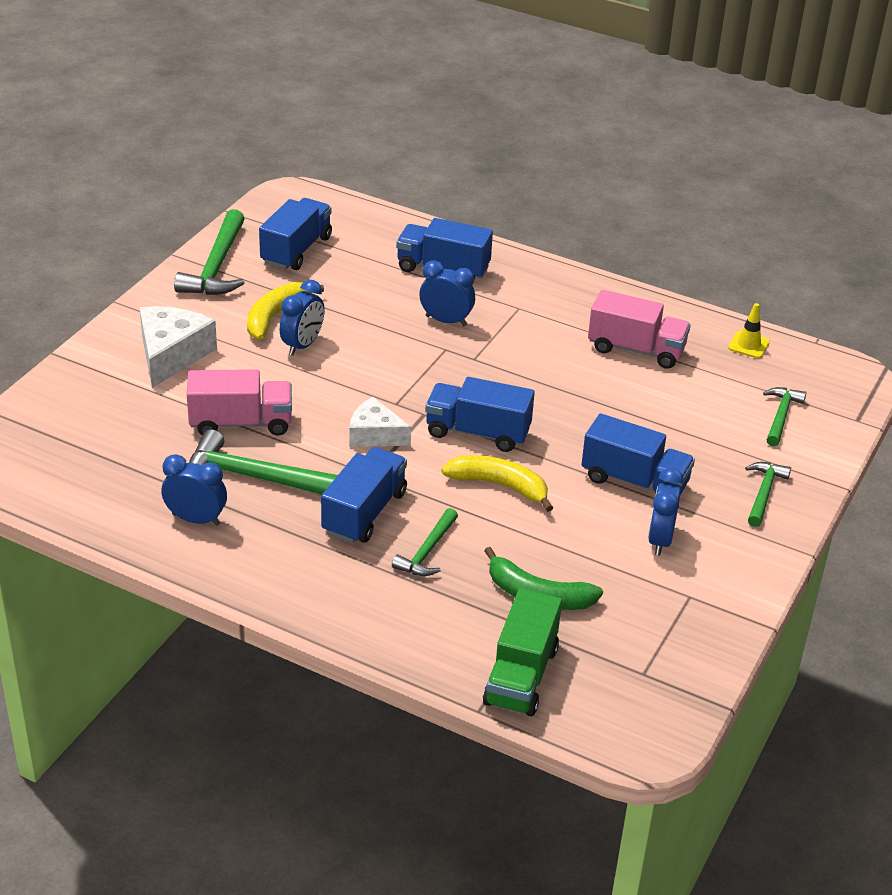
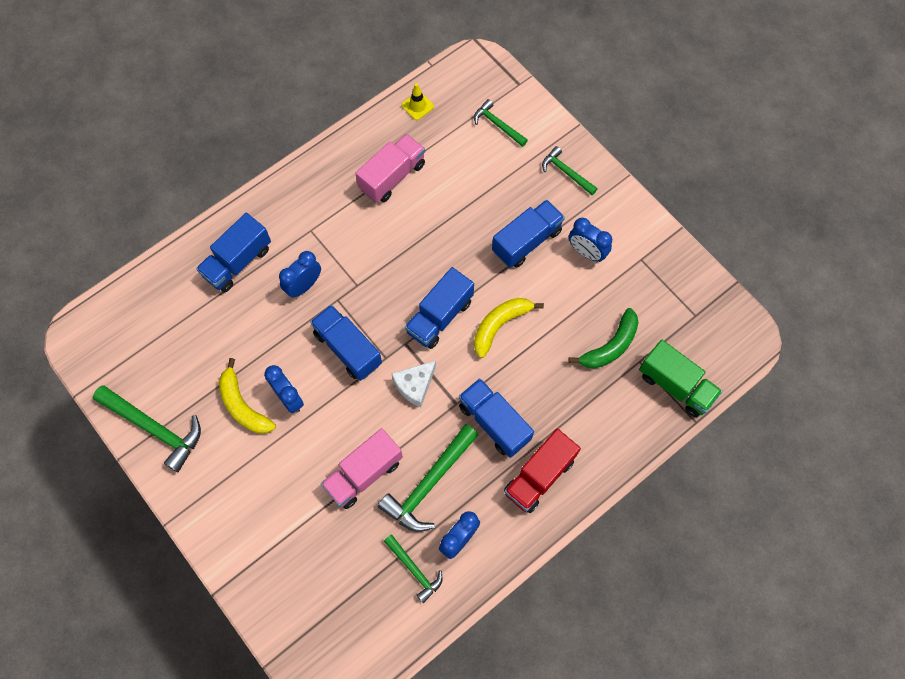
camera: 65 degrees left, 30 degrees up
white cheese [140,306,217,388] -> none
pink truck [187,369,292,436] -> pink truck turned 150 degrees counterclockwise [321,428,403,509]
blue truck [259,198,332,270] -> blue truck moved to [310,305,382,381]
green hammer [392,508,458,576] -> green hammer moved to [384,534,442,603]
none -> red truck [504,429,581,513]

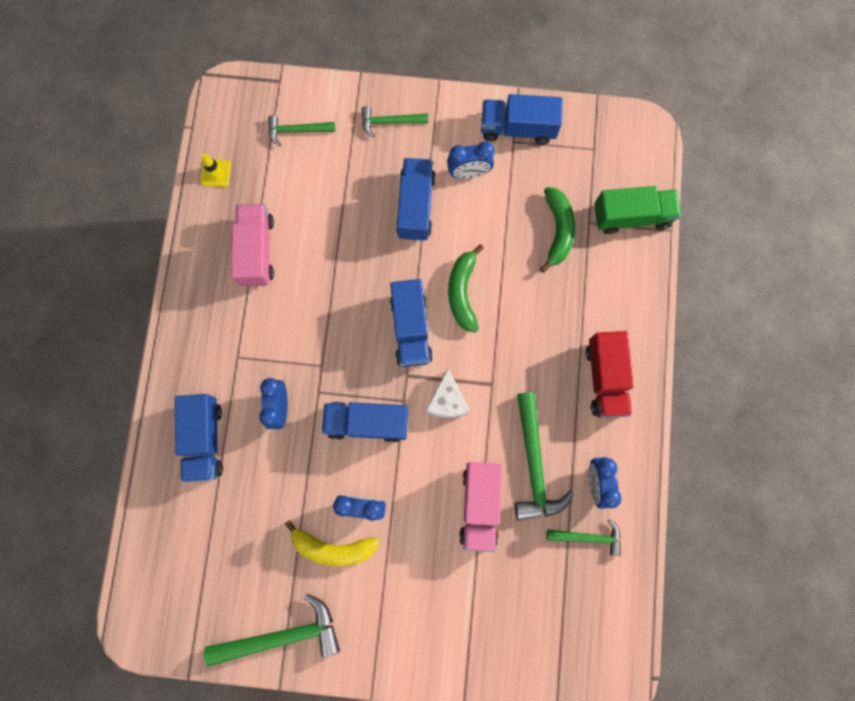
camera: 45 degrees left, 10 degrees up
blue truck [459,378,534,458] -> blue truck moved to [481,94,563,145]
yellow banana [474,298,544,358] -> green banana [448,244,484,333]

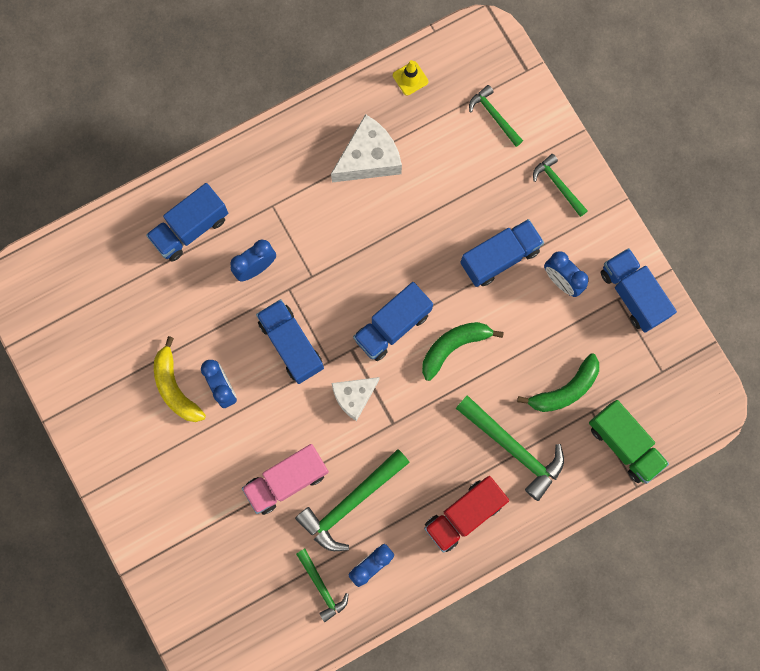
camera: 55 degrees right, 0 degrees up
green hammer [204,594,340,666] -> green hammer moved to [456,395,564,501]
pink truck [231,204,274,287] -> white cheese [331,114,402,182]

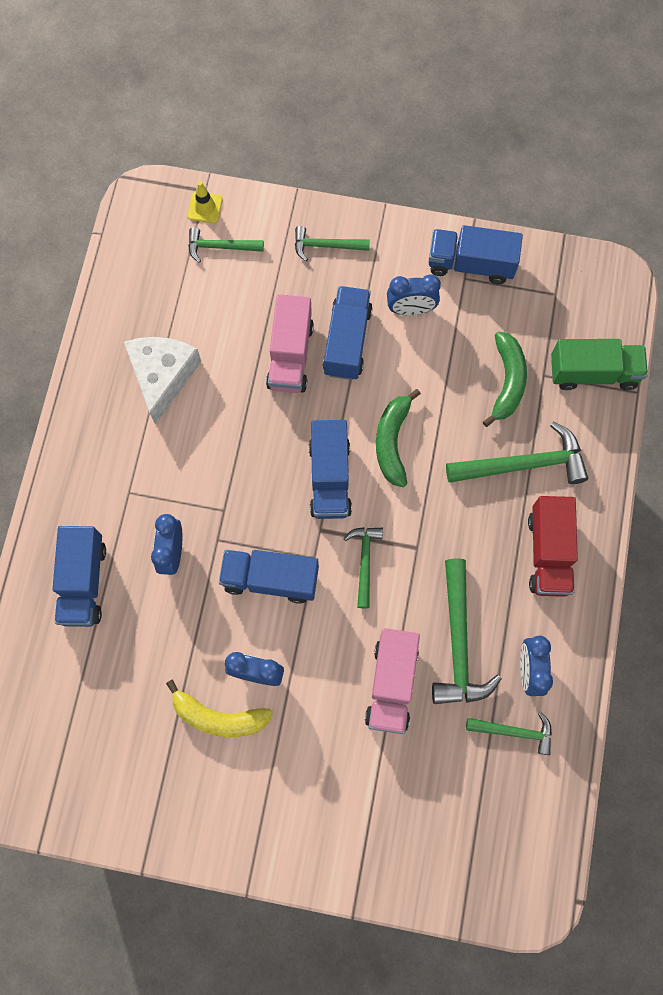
camera: 50 degrees left, 5 degrees down
white cheese [332,377,379,421] -> green hammer [344,527,383,608]
yellow traffic cone [393,60,428,96] -> yellow traffic cone moved to [188,181,223,223]
none -> pink truck [266,294,314,393]

